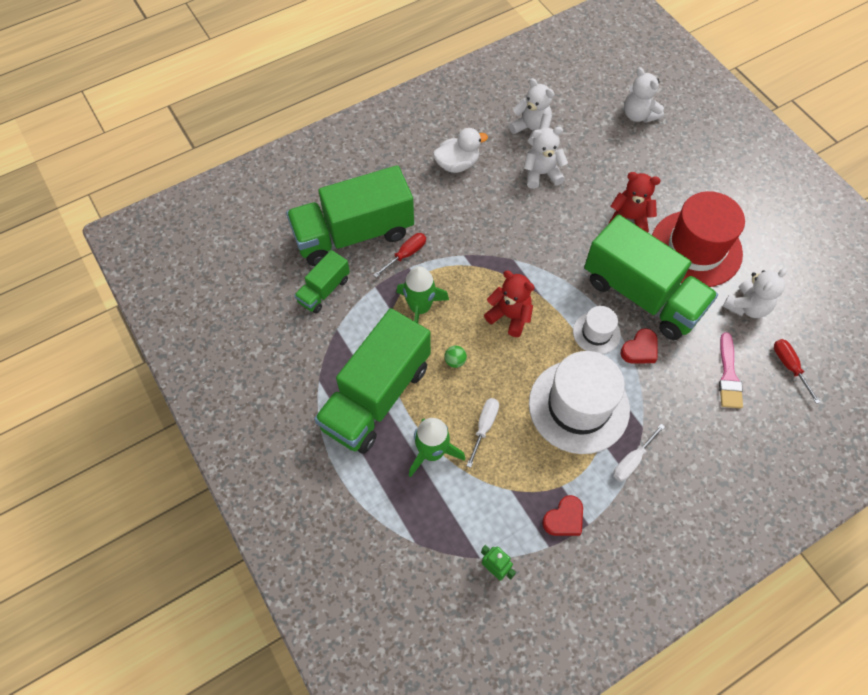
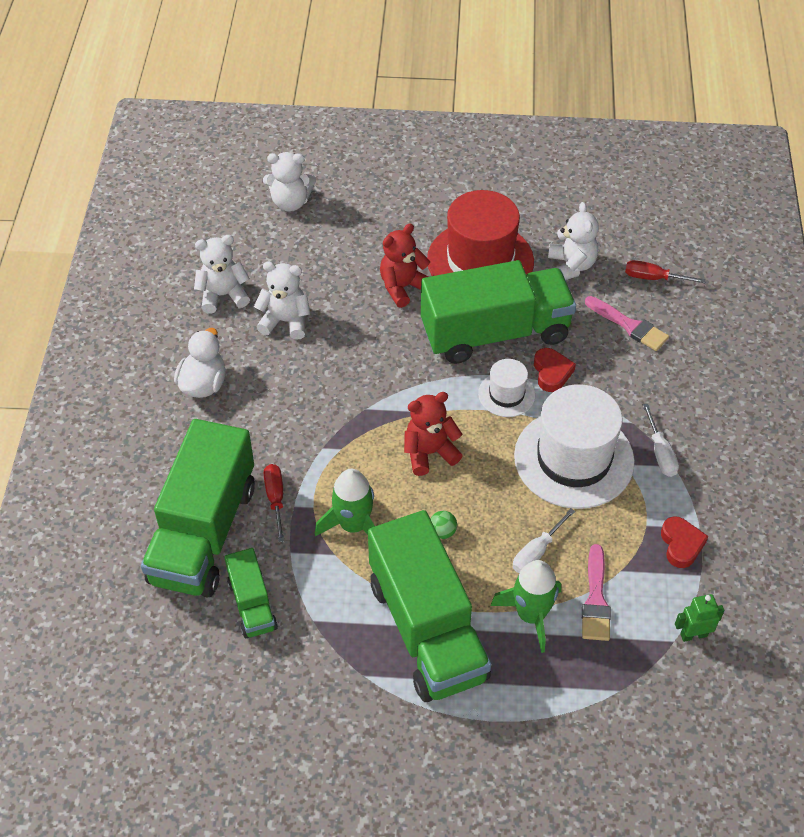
camera: 55 degrees left, 10 degrees down
white screwdriver [466,398,499,468] -> white screwdriver turned 105 degrees counterclockwise [513,508,575,573]
white teddy bear [523,127,568,189] -> white teddy bear turned 75 degrees clockwise [254,262,310,340]
none -> pink brush [582,544,611,641]

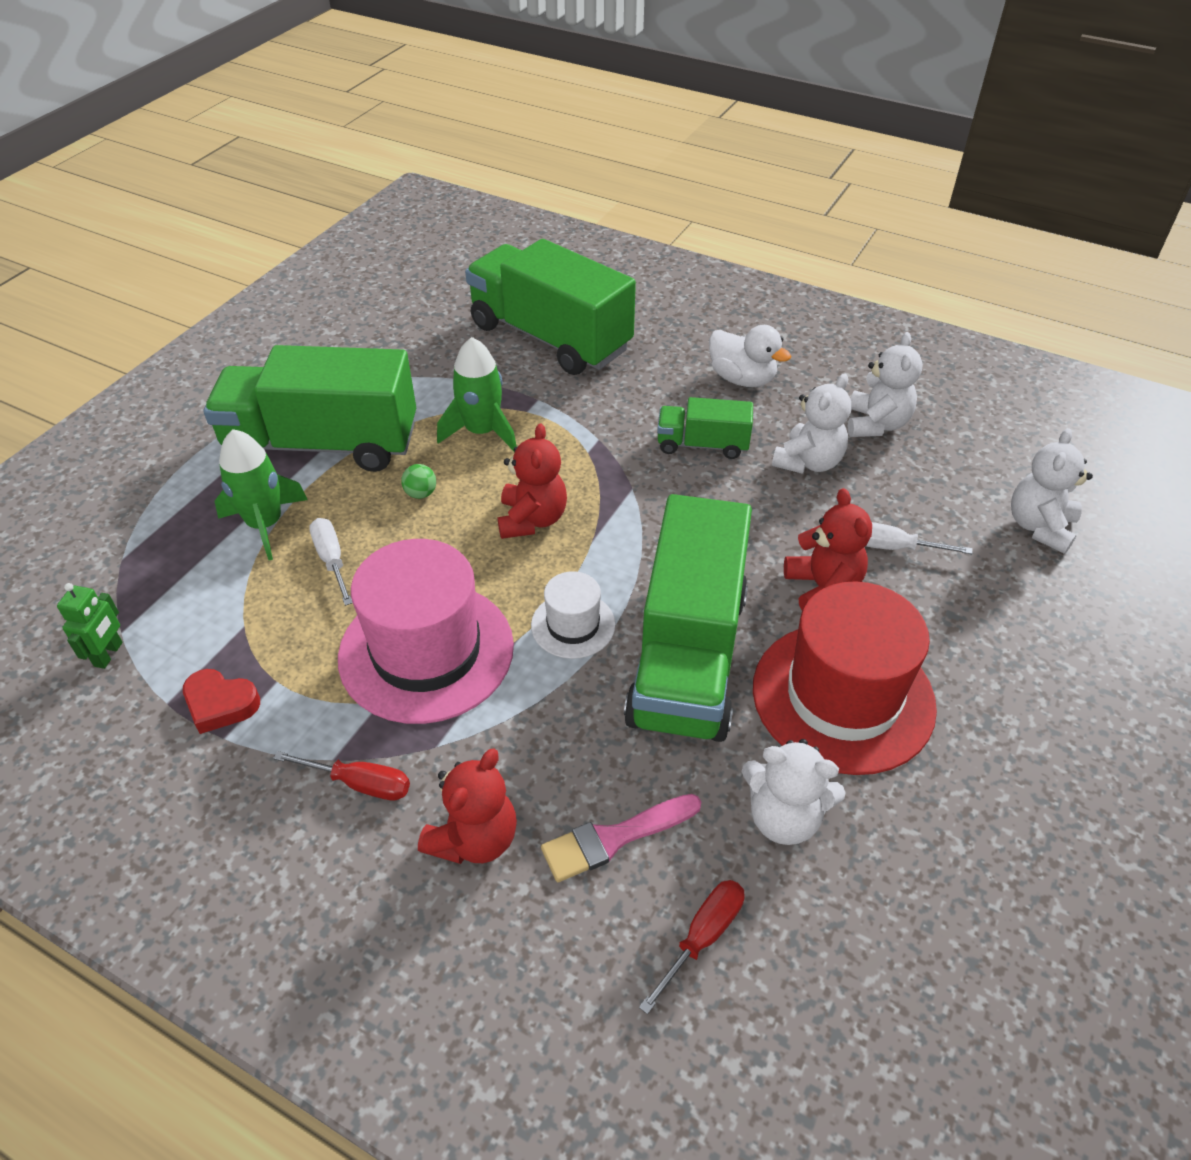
camera: 115 degrees right, 5 degrees down
green truck [224,548,278,638] -> green truck moved to [657,397,753,459]
red screwdriver [264,464,285,543] -> red screwdriver moved to [273,751,410,801]
white hat [514,384,635,509] -> pink hat [338,539,514,724]
red heart [534,348,576,392] -> none
pink brush [582,544,611,641] -> none
white screwdriver [643,404,679,477] -> white screwdriver moved to [866,522,972,554]
none -> red teddy bear [418,749,517,864]

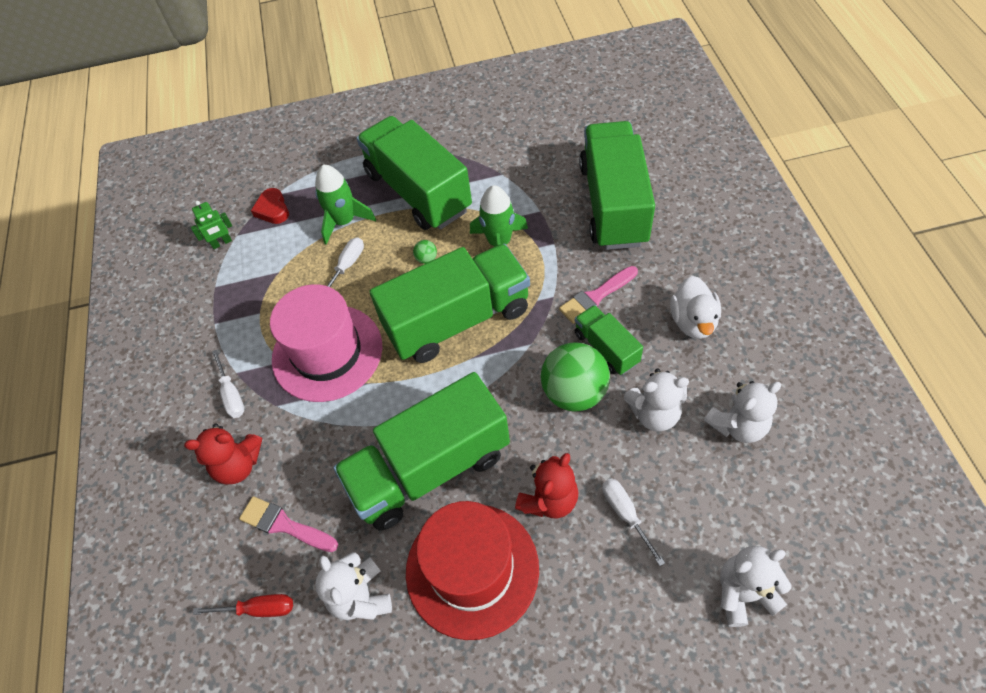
camera: 55 degrees right, 10 degrees up
red heart [183,669,260,734] -> red heart moved to [251,188,289,224]
red screwdriver [273,751,410,801] -> white screwdriver [212,350,244,418]
red teddy bear [498,423,567,539] -> green truck [370,244,530,363]
white hat [531,571,616,659] -> none
none -> green ball [541,343,610,411]
none -> pink brush [559,266,638,324]

